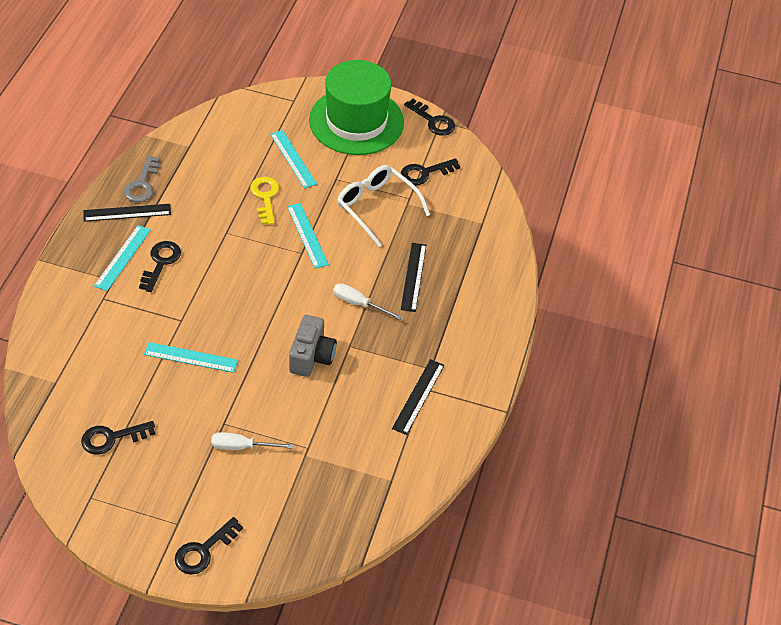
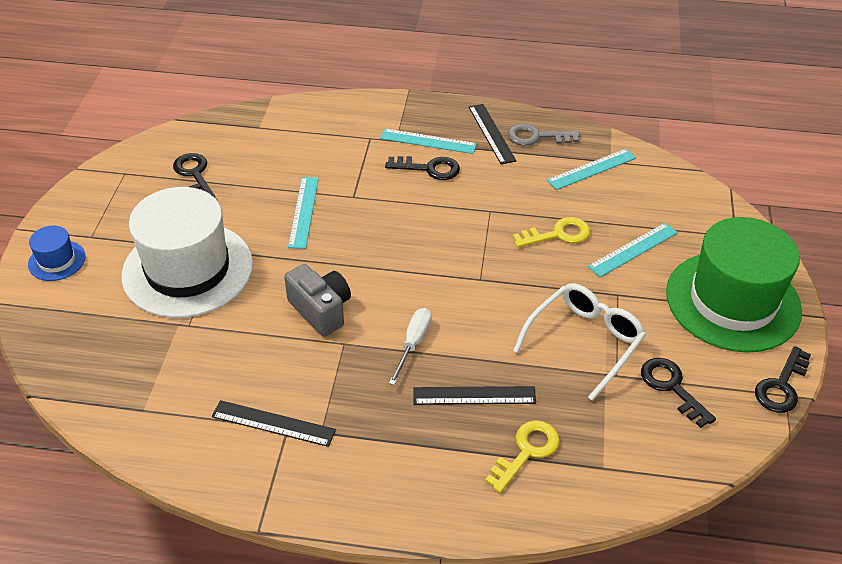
camera: 85 degrees right, 5 degrees down
black key [175,517,243,575] -> blue hat [28,226,86,281]
white screwdriver [211,432,294,450] -> white hat [121,187,253,318]
turquoise ruler [287,203,329,269] -> turquoise ruler moved to [547,149,636,190]
grey camera [289,315,337,377] -> grey camera turned 135 degrees counterclockwise [284,264,351,336]
none -> yellow key [485,420,560,493]

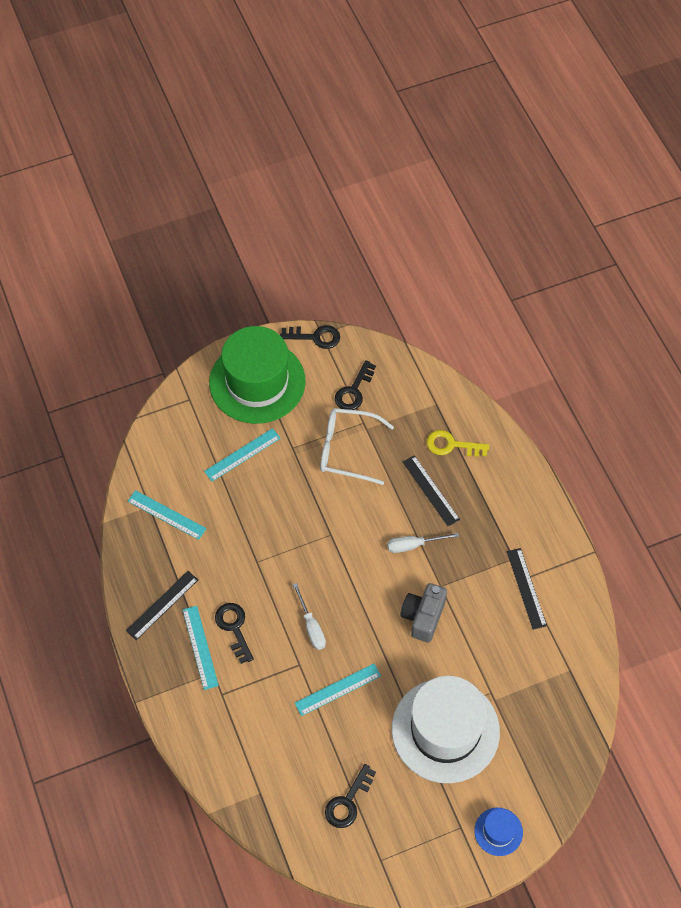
camera: 120 degrees left, 15 degrees up
grey key [508,124,580,146] -> none
yellow key [513,217,590,248] -> none
turquoise ruler [588,223,678,277] -> turquoise ruler turned 60 degrees counterclockwise [204,428,281,481]
none -> white screwdriver [293,583,326,650]

